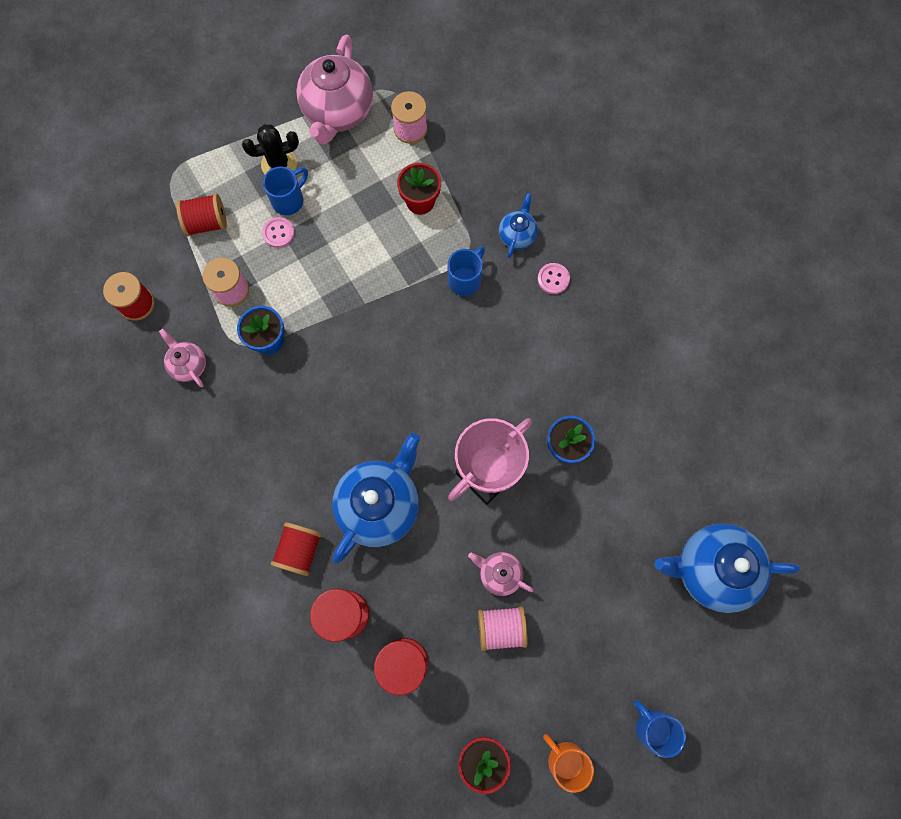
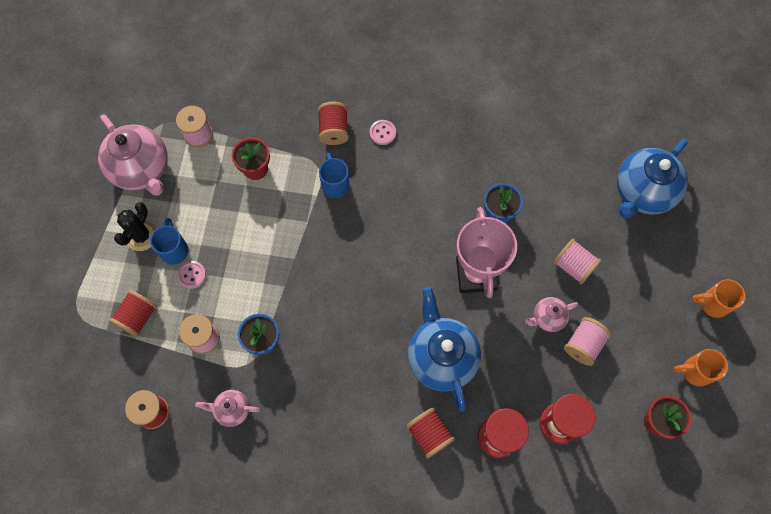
camera: 50 degrees left, 5 degrees down
blue teapot [499,193,538,258] -> red spool [318,102,349,145]
blue mug [634,700,686,758] -> orange mug [692,279,746,318]
none -> pink spool [553,239,601,285]

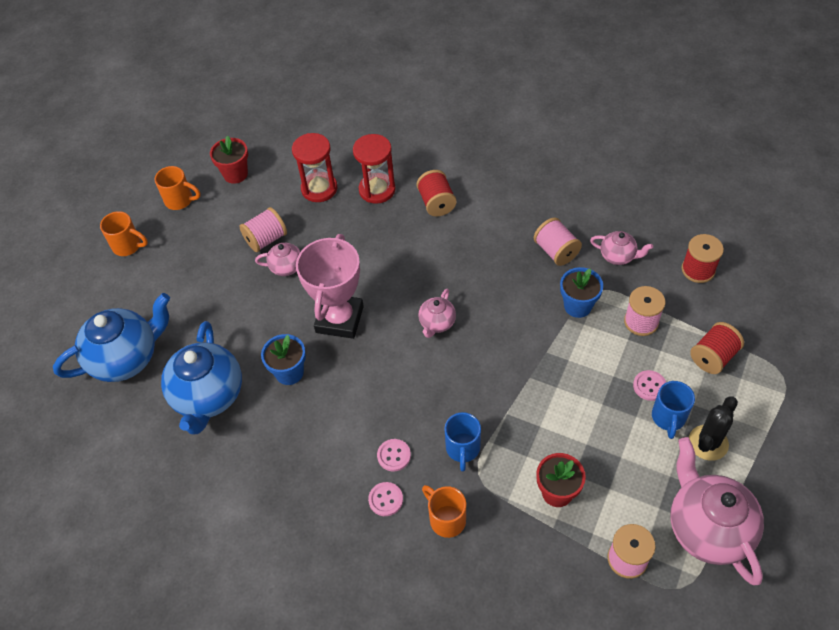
camera: 160 degrees left, 15 degrees down
red spool [318,102,349,145] -> orange mug [422,485,466,538]
blue teapot [408,287,481,412] -> blue teapot moved to [161,321,242,434]
pink spool [553,239,601,285] -> pink spool moved to [534,218,582,266]
none -> pink button [377,439,411,472]
none -> pink teapot [418,289,456,338]

